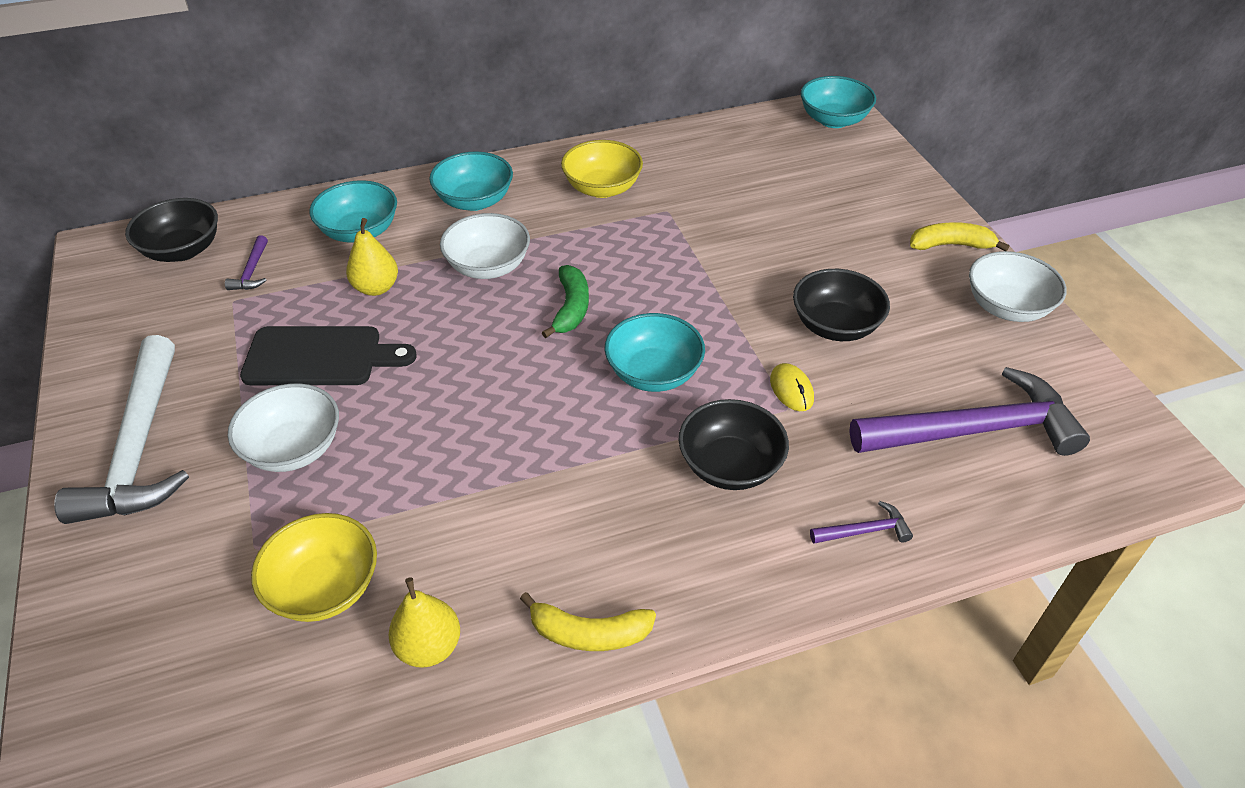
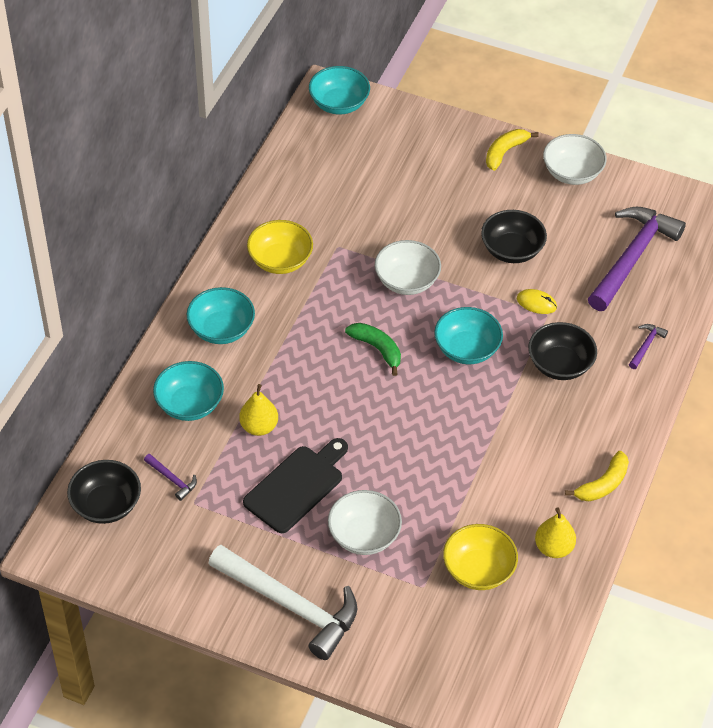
camera: 50 degrees left, 5 degrees up
white bowl [440,213,530,279] -> white bowl moved to [375,240,441,295]

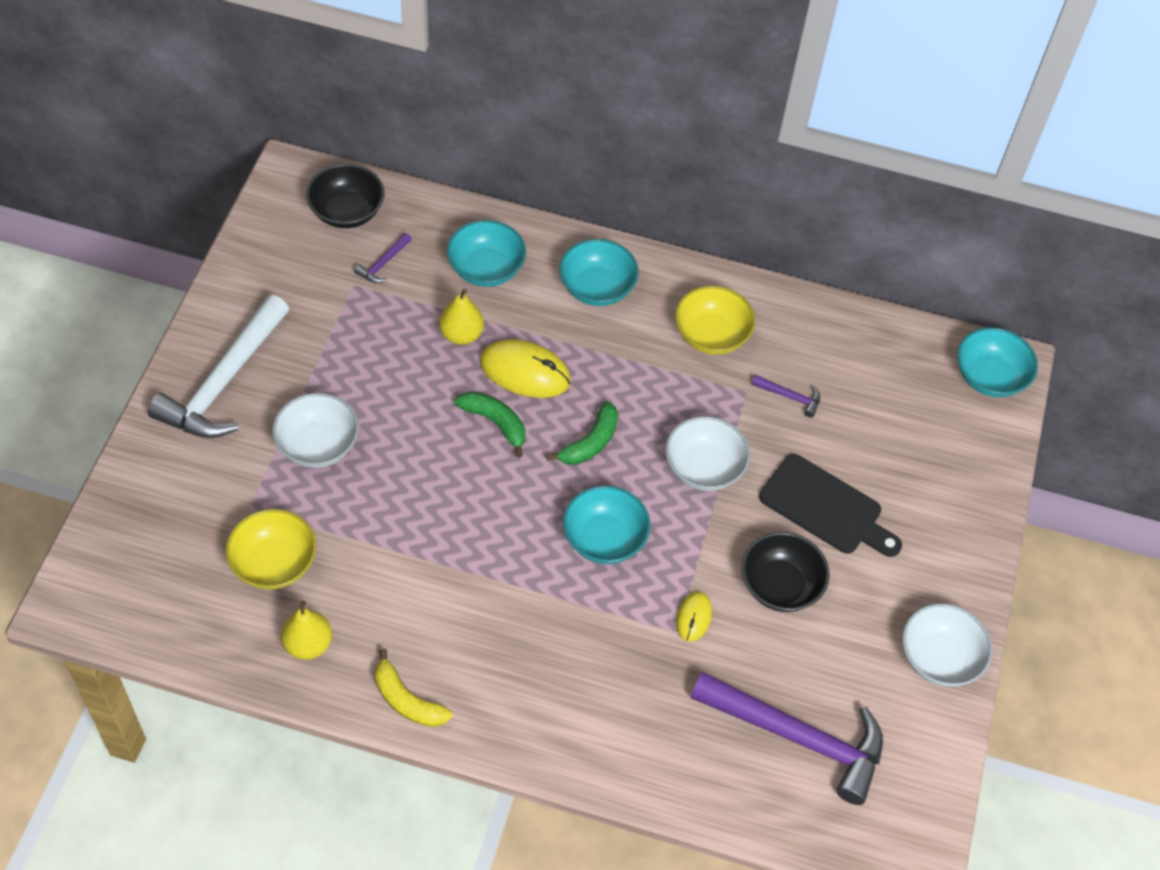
camera: 80 degrees right, 5 degrees up
black cutting board [243,438,348,533] -> black cutting board moved to [759,454,902,557]
yellow banana [486,129,539,171] -> none
black bowl [528,322,597,380] -> none
purple hammer [629,324,668,369] -> purple hammer moved to [752,375,820,418]
none -> green banana [455,391,525,458]
none -> yellow mouse [480,339,571,398]

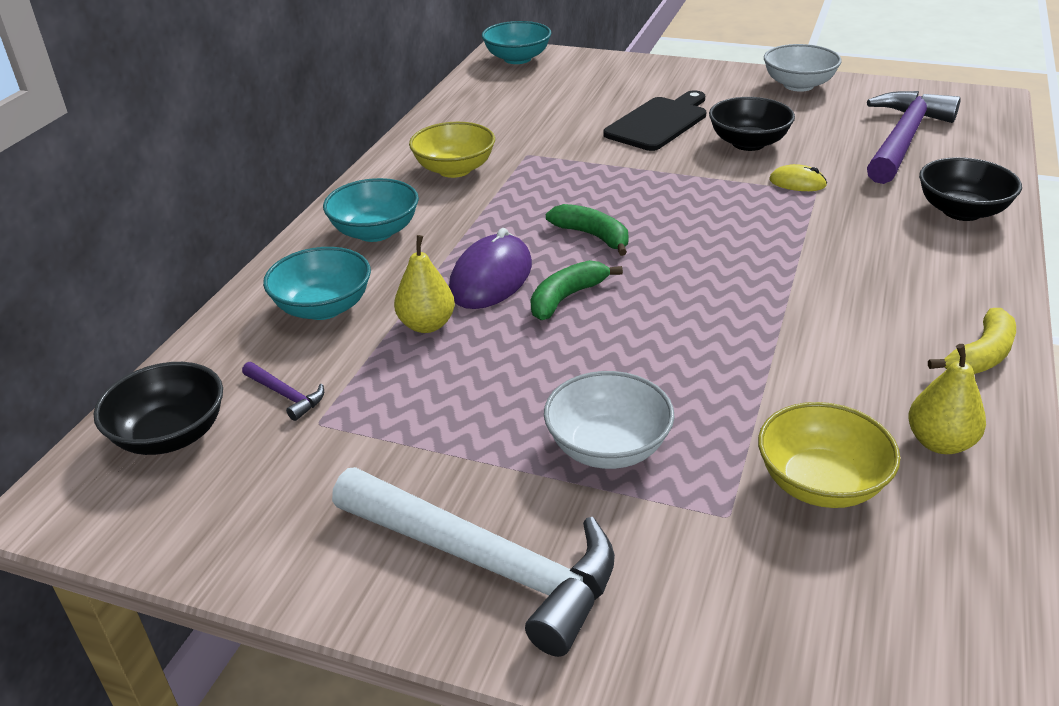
camera: 80 degrees left, 20 degrees down
yellow mouse [480,339,571,398] -> purple mouse [449,228,532,309]
turquoise bowl [563,486,650,564] -> none
white bowl [665,416,750,491] -> none
purple hammer [752,375,820,418] -> none
none -> black bowl [919,157,1022,221]

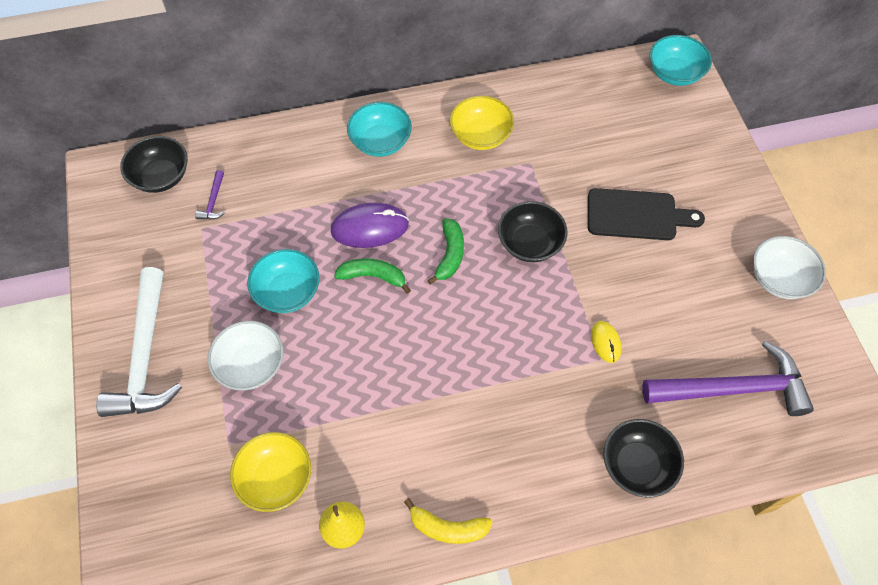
camera: 55 degrees right, 25 degrees up
turquoise bowl [263,247,371,320] -> turquoise bowl moved to [247,249,320,313]
yellow pear [394,235,455,333] -> none
black bowl [709,97,795,151] -> black bowl moved to [498,201,567,262]

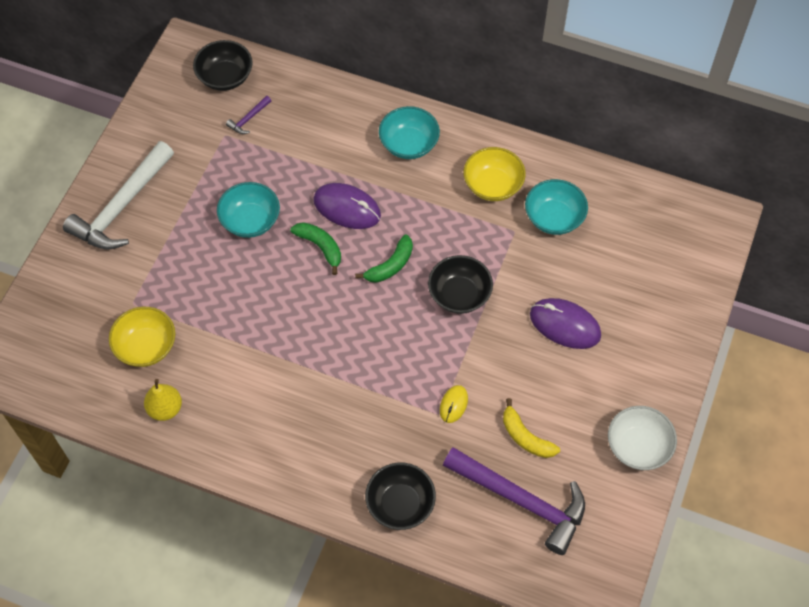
camera: 35 degrees right, 0 degrees up
white bowl [208,321,284,391] -> none
yellow banana [404,498,493,544] -> yellow banana moved to [503,398,560,458]
black cutting board [588,188,705,240] -> purple mouse [530,298,601,349]
turquoise bowl [650,35,712,86] -> turquoise bowl moved to [525,179,588,235]

